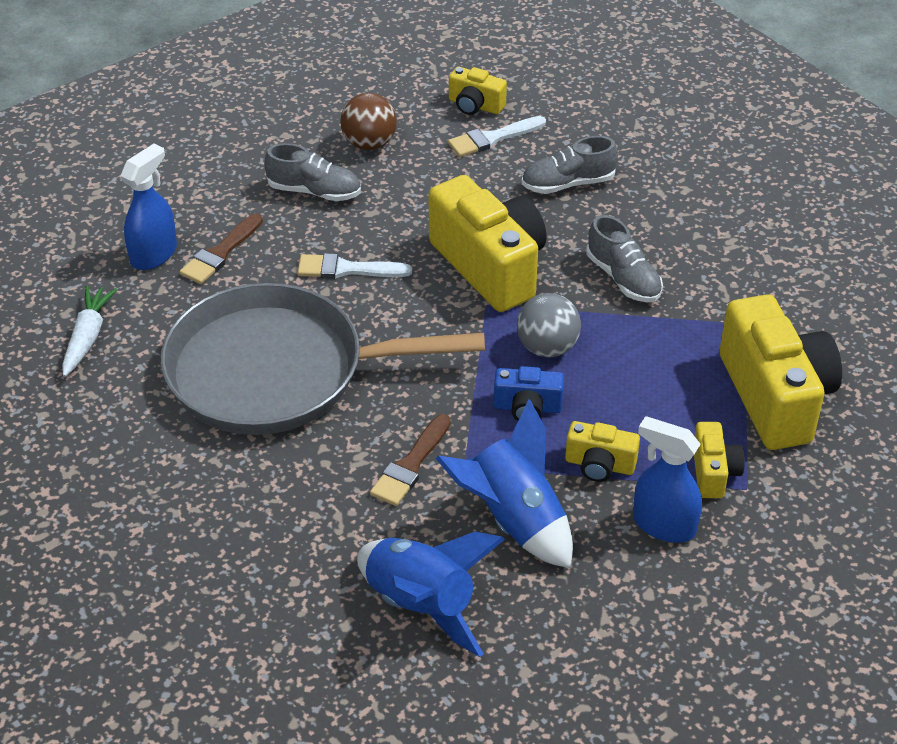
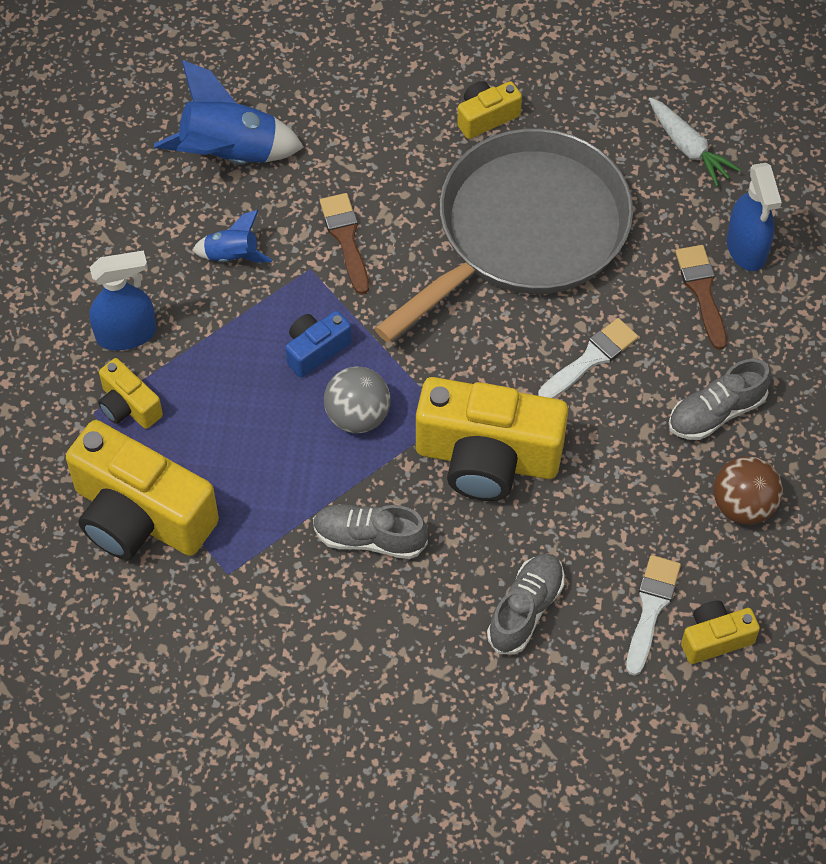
camera: 135 degrees right, 15 degrees up
blue rocket [435,399,573,568] -> blue rocket [192,210,272,263], size x0.53
yellow camera [565,421,640,482] -> yellow camera moved to [457,81,522,139]

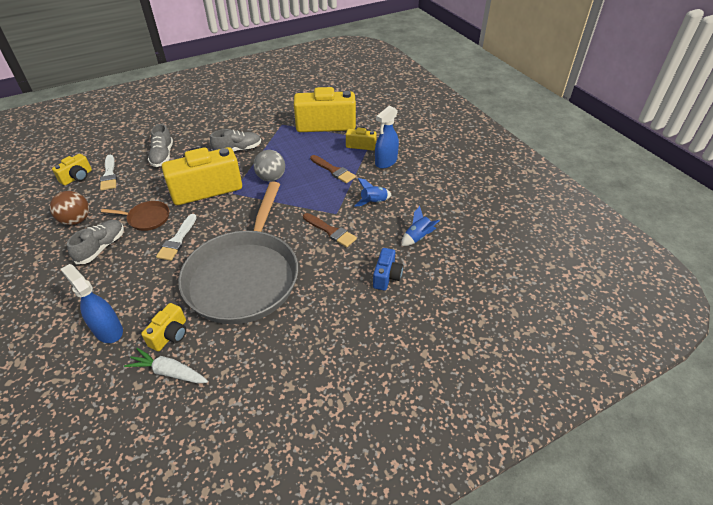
camera: 145 degrees right, 15 degrees down
blue rocket [154,60,304,164] -> blue rocket [401,206,440,246], size x0.53
blue camera [286,311,352,378] -> blue camera moved to [373,248,403,291]
yellow camera [457,81,522,139] -> yellow camera moved to [141,303,186,351]
brown brush [675,245,727,350] -> brown brush moved to [310,155,356,183]
none -> brown pan [101,201,169,231]

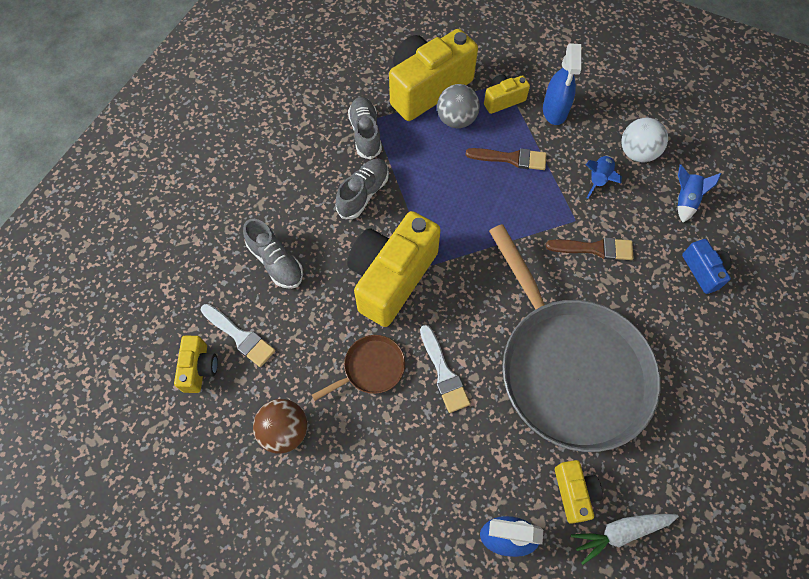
camera: 35 degrees left, 20 degrees up
grey shoe [67,220,124,264] -> grey shoe moved to [348,97,382,160]
grey ball [254,150,285,182] -> grey ball moved to [437,84,480,128]
none -> white ball [621,117,668,163]

